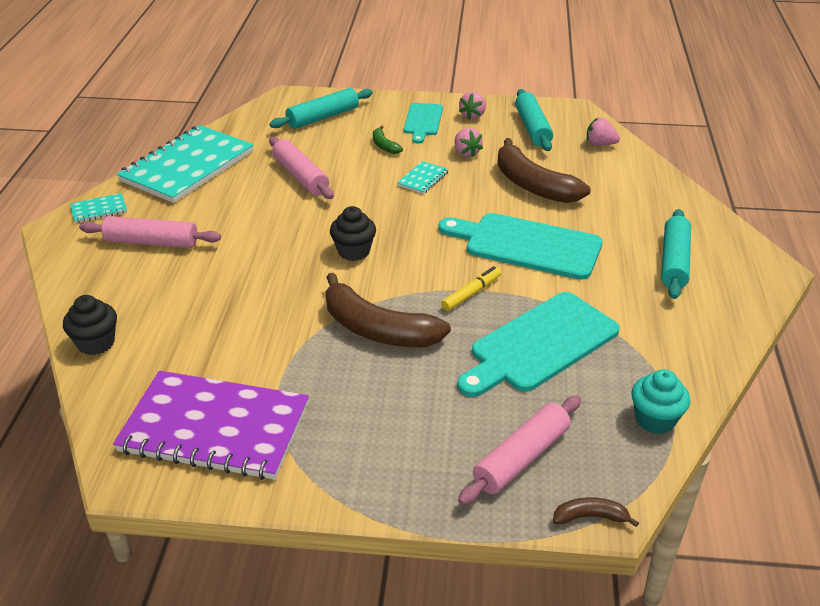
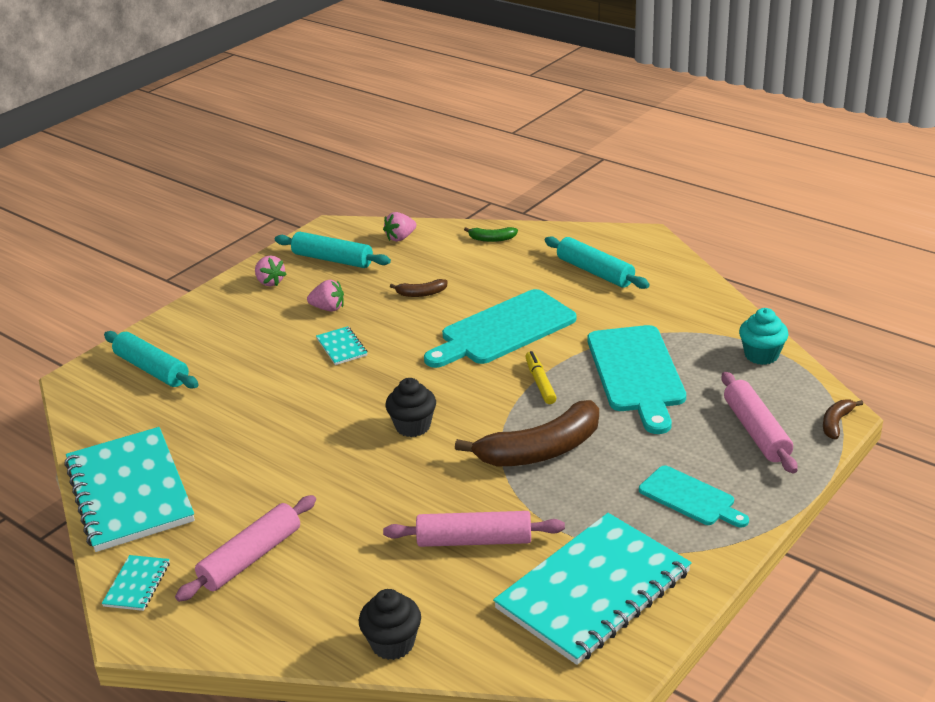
camera: 55 degrees left, 5 degrees down
purple notebook [113,371,309,480] -> turquoise notebook [493,513,692,665]
turquoise rolling pin [269,88,373,129] -> turquoise rolling pin turned 45 degrees counterclockwise [104,331,199,389]
pink rolling pin [269,137,334,199] -> pink rolling pin moved to [383,511,565,547]
green banana [373,126,403,154] -> green banana moved to [464,227,518,242]
turquoise cutting board [404,103,443,144] -> turquoise cutting board moved to [639,466,749,527]
brown banana [497,138,590,203] -> brown banana [390,279,448,297], size x0.45

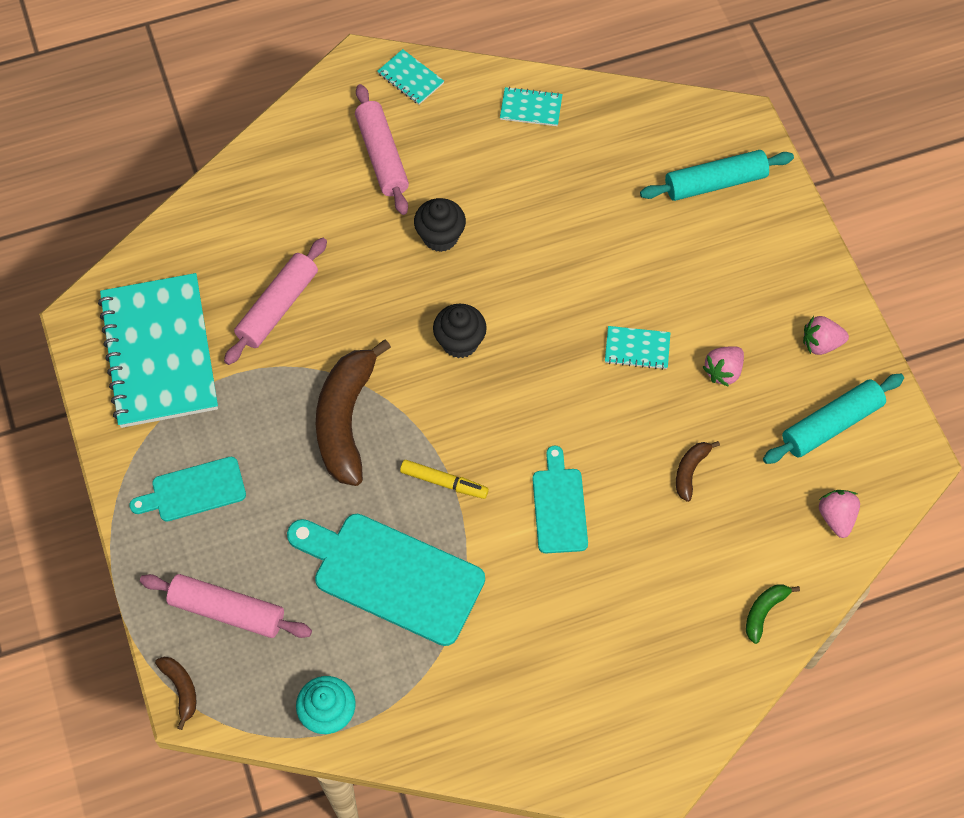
camera: 120 degrees right, 30 degrees up
turquoise notebook [64,427,195,552] -> turquoise notebook [500,87,563,126], size x0.41
black cupcake [359,589,421,660] -> black cupcake moved to [414,198,466,252]
turquoise cutting board [424,289,576,368] -> turquoise cutting board [533,446,588,553], size x0.57
turquoise rolling pin [545,236,650,289] -> none

